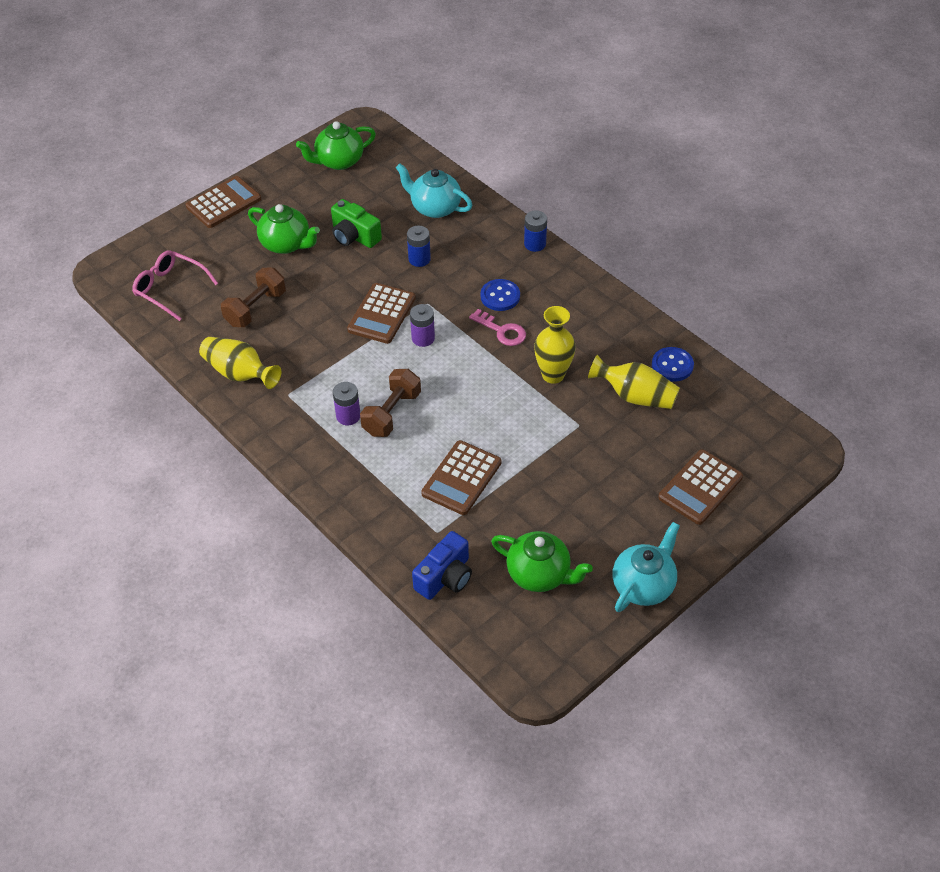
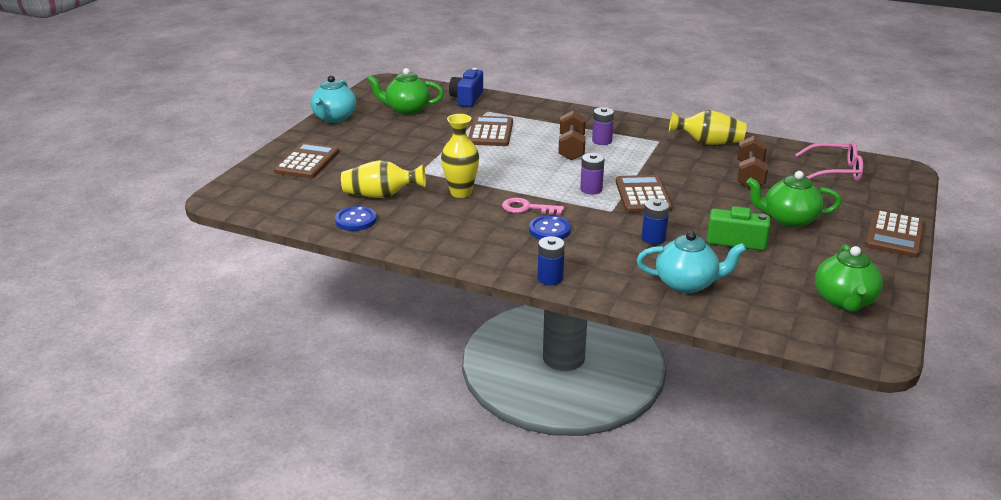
camera: 155 degrees right, 20 degrees down
green teapot [296,121,376,170] -> green teapot turned 150 degrees clockwise [815,245,883,312]

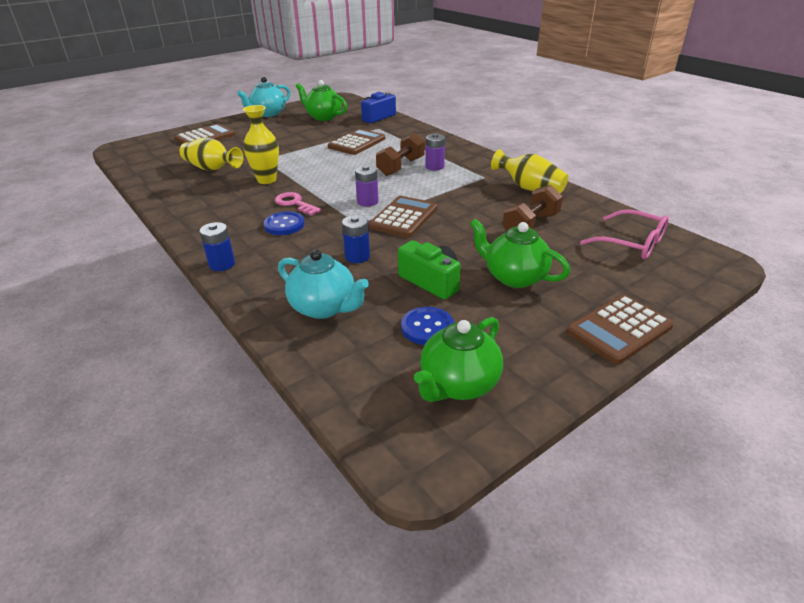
camera: 30 degrees right, 5 degrees up
blue button [335,206,377,231] -> blue button moved to [401,307,454,345]

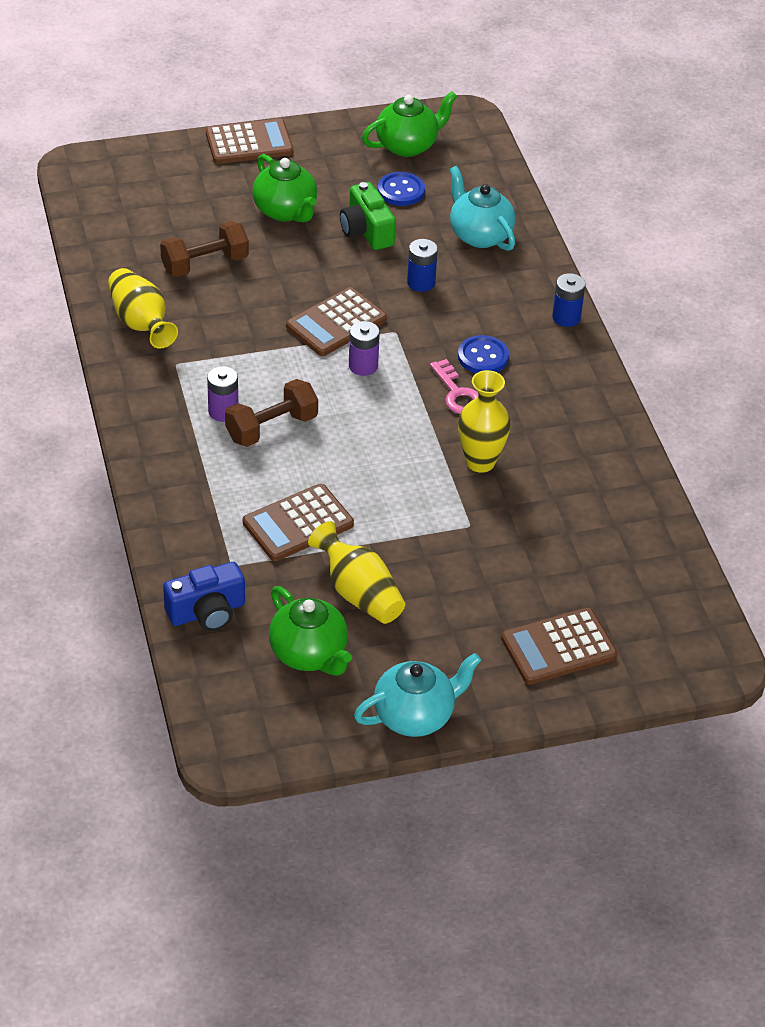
camera: 160 degrees left, 10 degrees up
yellow vase [179,138,243,171] -> yellow vase moved to [308,521,405,624]
pink glasses [580,209,669,259] -> none

